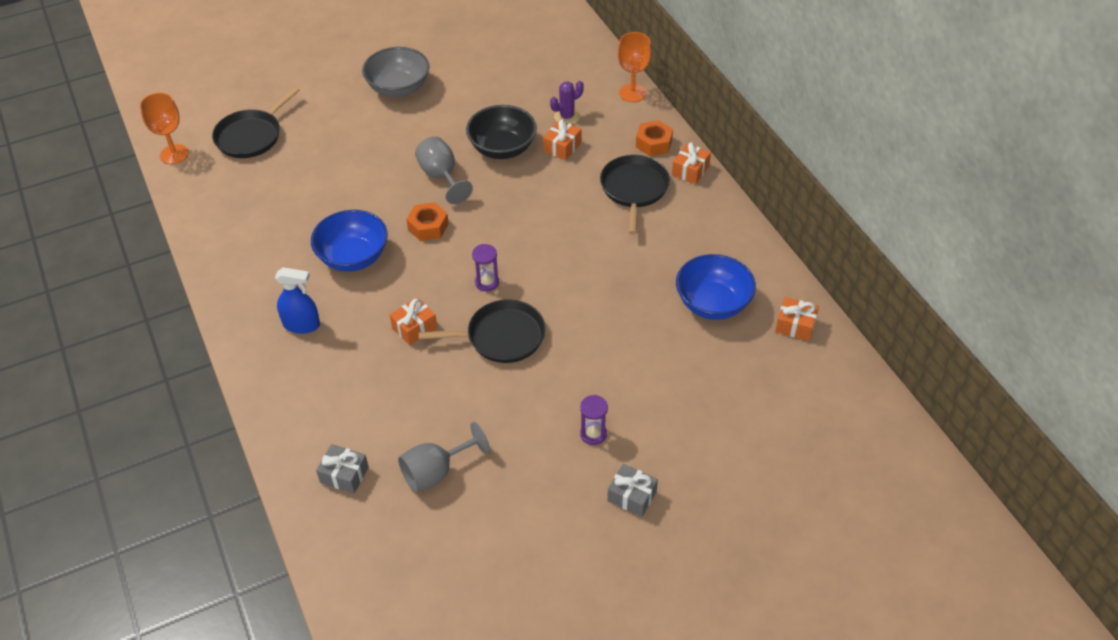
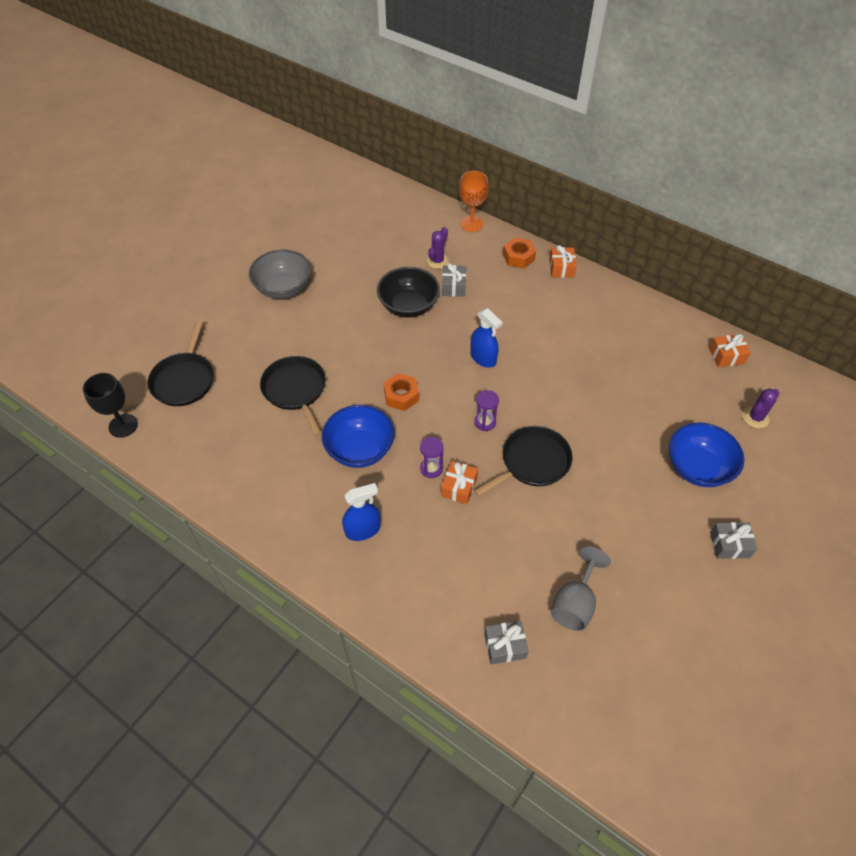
camera: 30 degrees left, 5 degrees up
orange goblet [140,93,189,164] -> black goblet [83,373,138,438]
grey goblet [415,136,473,204] -> none
orange gift [543,119,581,160] -> grey gift [442,263,466,297]
purple hourglass [580,395,608,445] -> purple hourglass moved to [420,437,444,478]
black pan [600,155,670,234] -> black pan moved to [260,356,326,436]
blue bowl [676,254,756,320] -> blue bowl moved to [669,423,744,487]
none -> blue spray bottle [470,308,503,368]
none -> purple cactus [743,389,780,428]

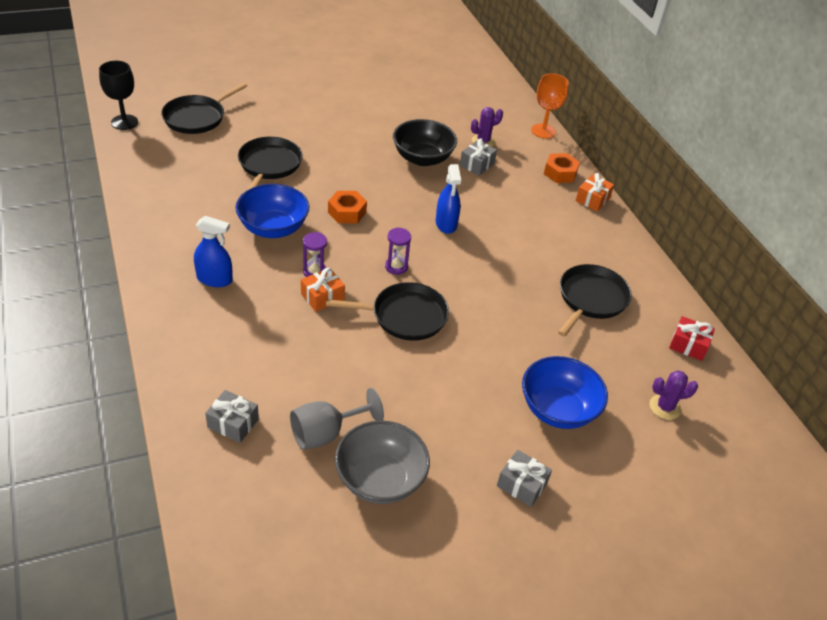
camera: 30 degrees right, 10 degrees down
grey bowl [249,250,311,299] -> grey bowl moved to [335,420,430,504]
orange gift [709,334,751,367] -> red gift [669,316,715,361]
none -> black pan [558,264,632,337]

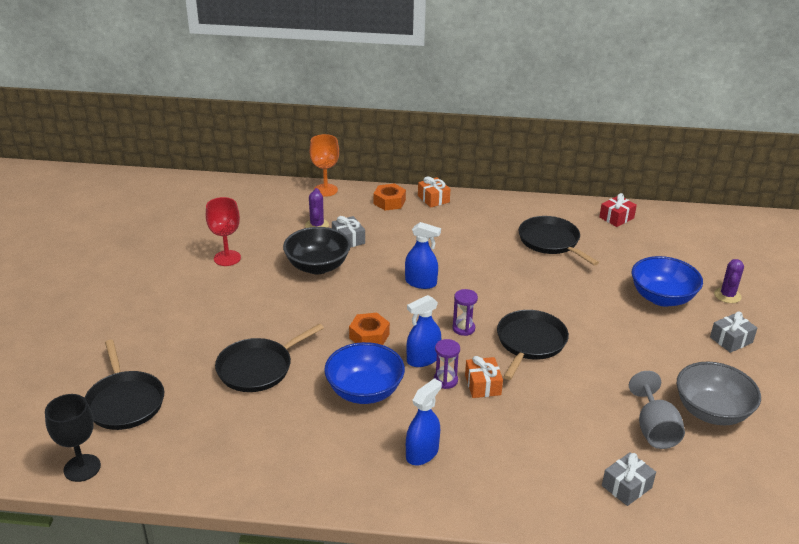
camera: 60 degrees left, 10 degrees down
black pan [238,137,302,190] -> black pan turned 75 degrees counterclockwise [215,323,324,392]
purple cactus [650,370,698,420] -> purple cactus moved to [714,259,744,303]
none -> red goblet [206,197,241,266]
none -> blue spray bottle [406,295,441,367]

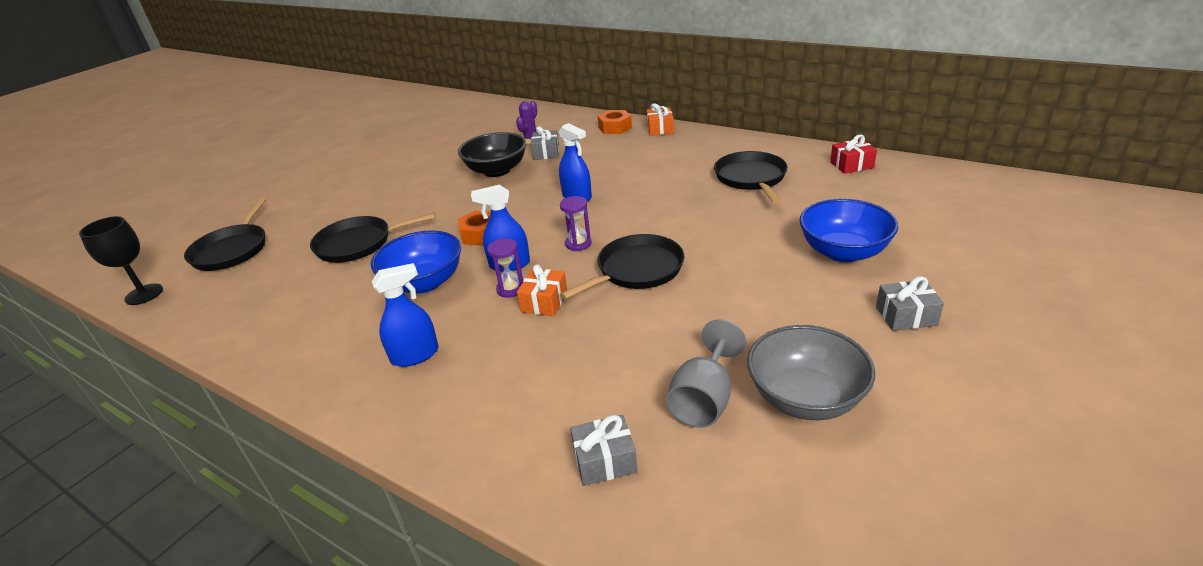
camera: 30 degrees right, 0 degrees up
red goblet [206,197,241,266] -> none
orange goblet [310,134,339,197] -> none
purple cactus [714,259,744,303] -> none

